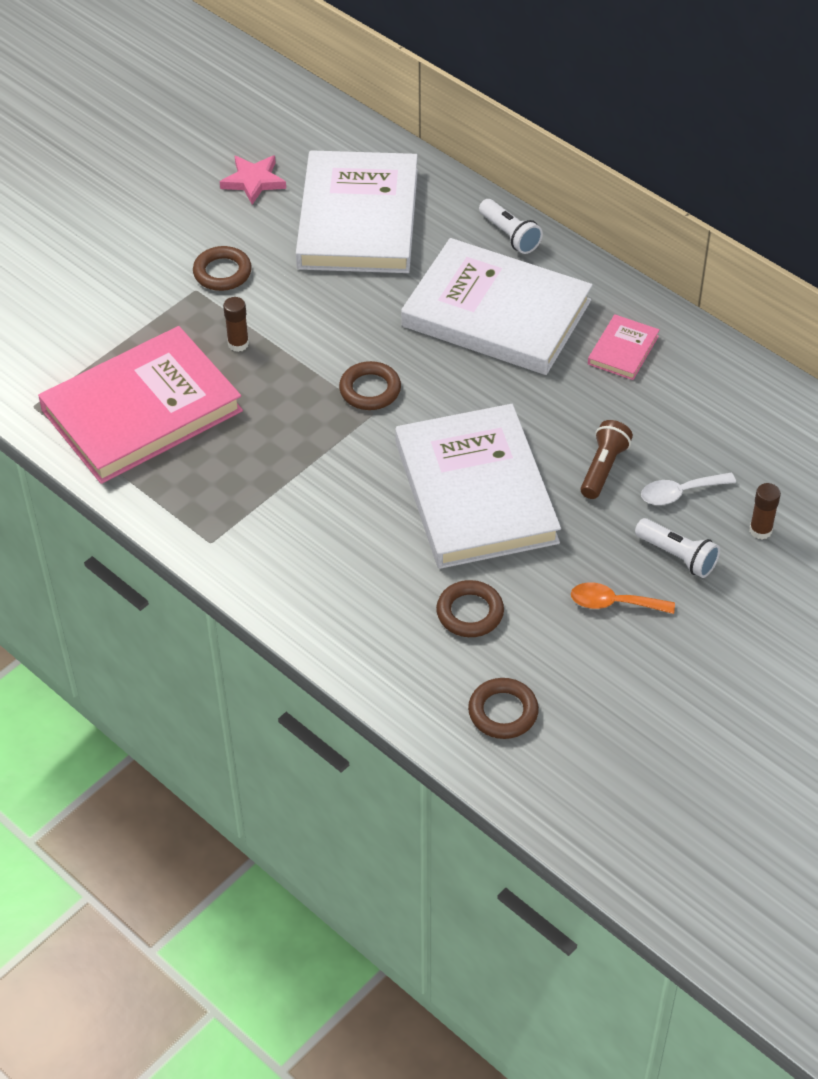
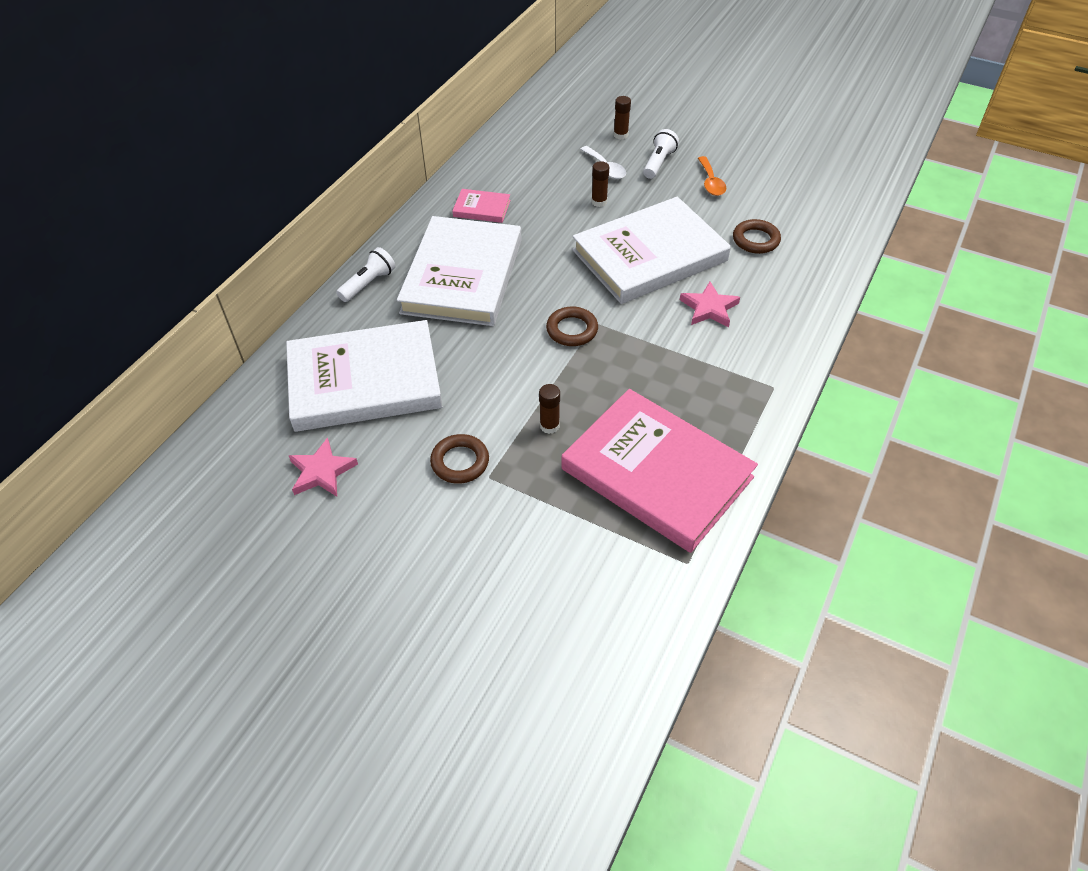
camera: 105 degrees left, 0 degrees up
brown ring [468,678,539,739] -> none
brown flashlight [580,420,633,499] -> brown glue stick [591,161,609,207]
none -> pink star [680,282,740,327]

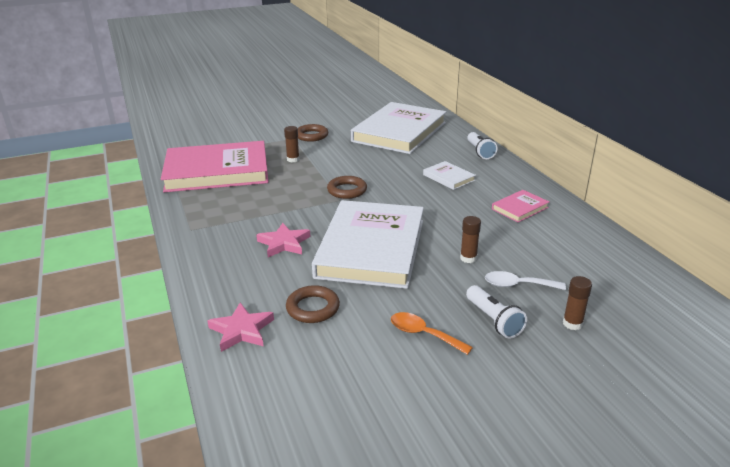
camera: 130 degrees right, 20 degrees down
pink star [289,437,358,497] -> pink star moved to [207,303,274,352]
white book [397,216,521,326] -> white book [423,161,476,190], size x0.42

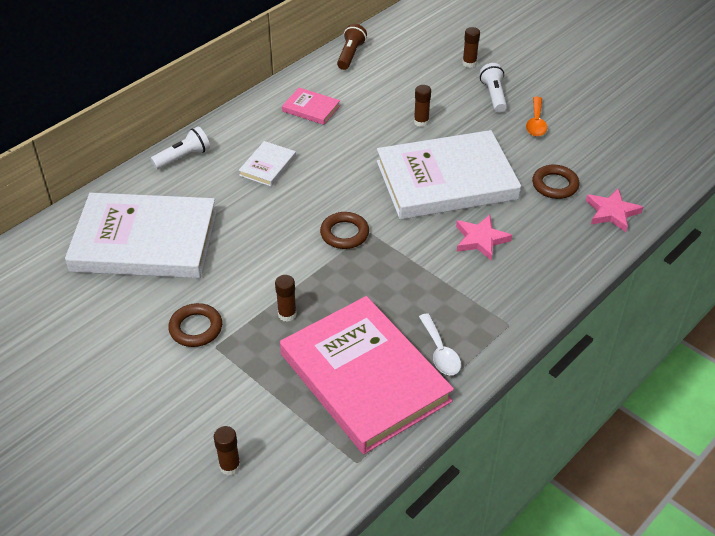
camera: 115 degrees left, 15 degrees up
white flashlight [466,285,527,339] -> white flashlight turned 45 degrees counterclockwise [480,63,507,113]
white spoon [485,271,566,290] -> white spoon moved to [419,313,461,375]
none -> brown glue stick [214,426,241,476]
none -> brown flashlight [337,24,367,70]

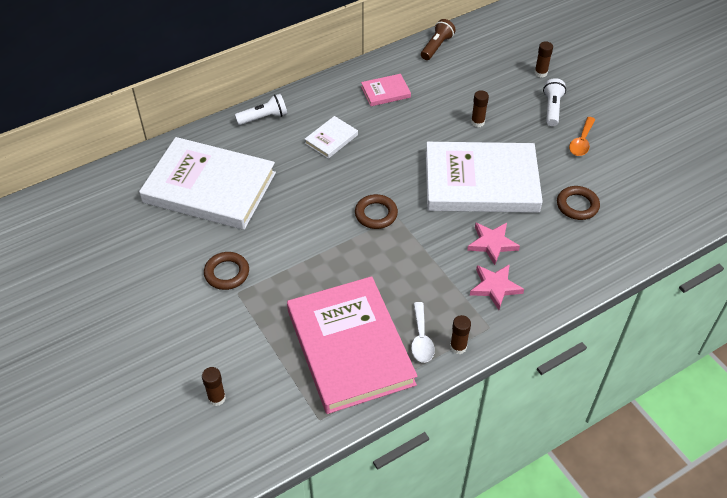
camera: 15 degrees right, 5 degrees up
brown glue stick [275,275,297,322] -> brown glue stick moved to [450,315,471,354]
pink book [282,88,340,125] -> pink book turned 60 degrees counterclockwise [361,74,411,106]
pink star [586,189,643,232] -> pink star moved to [470,264,524,310]

